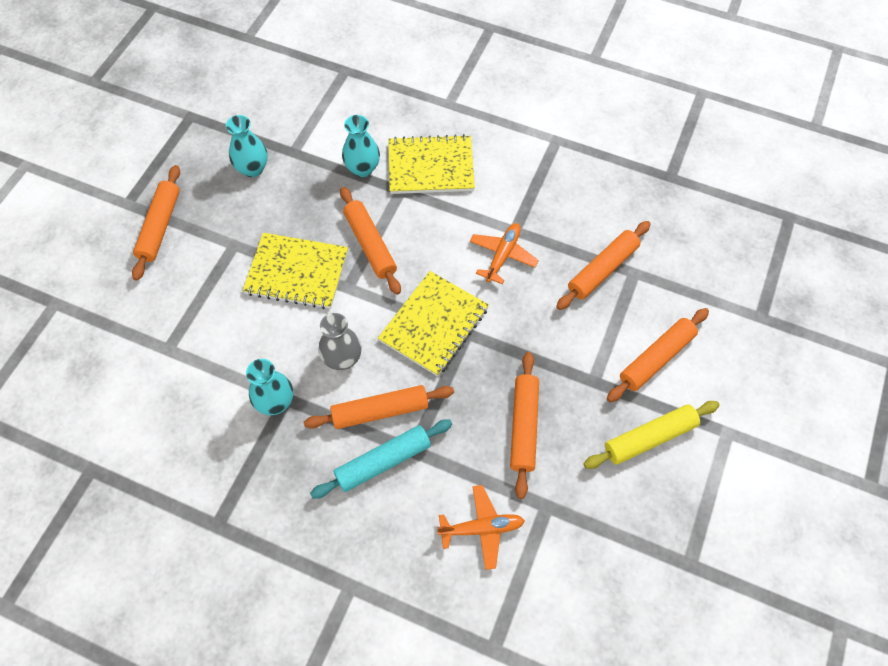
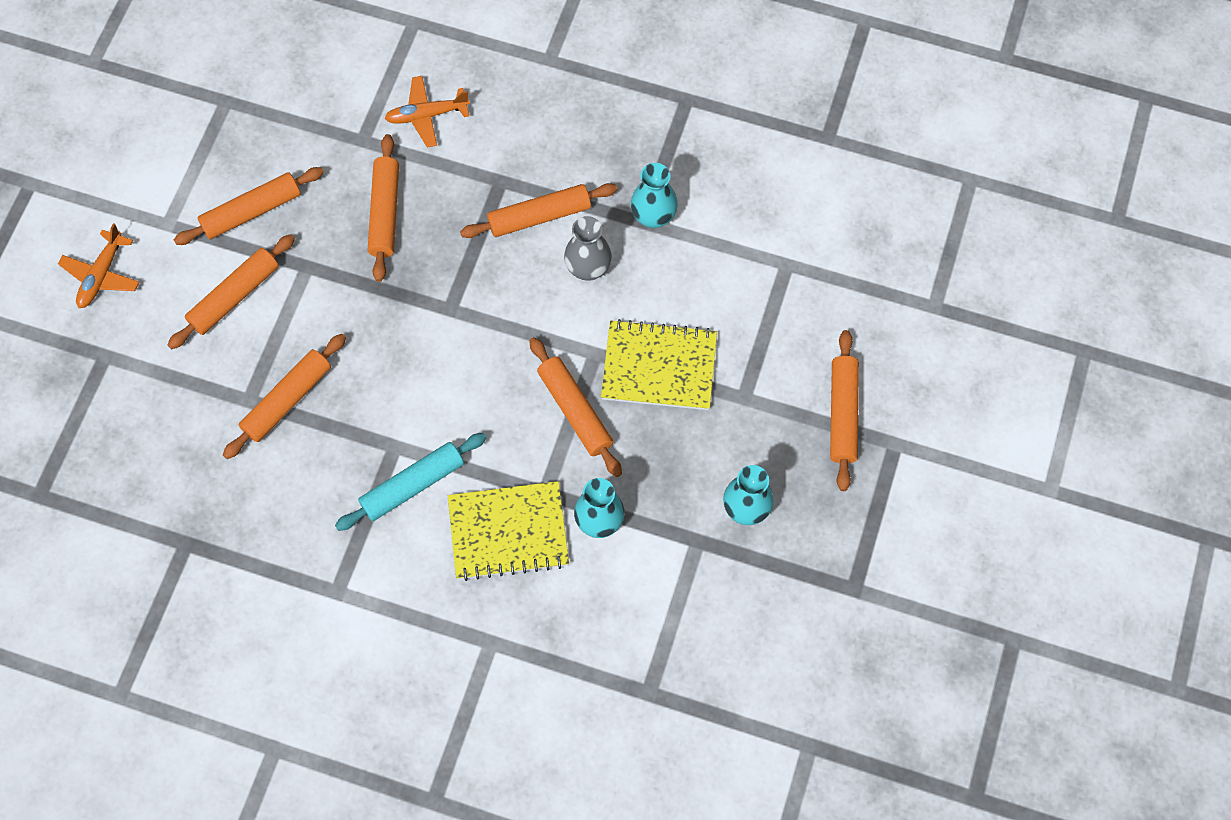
camera: 175 degrees right, 5 degrees up
turquoise rolling pin [310,419,452,499] -> turquoise rolling pin moved to [335,433,486,531]
yellow notebook [378,271,489,376] -> none
orange plane [470,223,539,284] -> orange plane moved to [58,223,139,308]
yellow rolling pin [583,401,720,469] -> orange rolling pin [174,167,324,245]

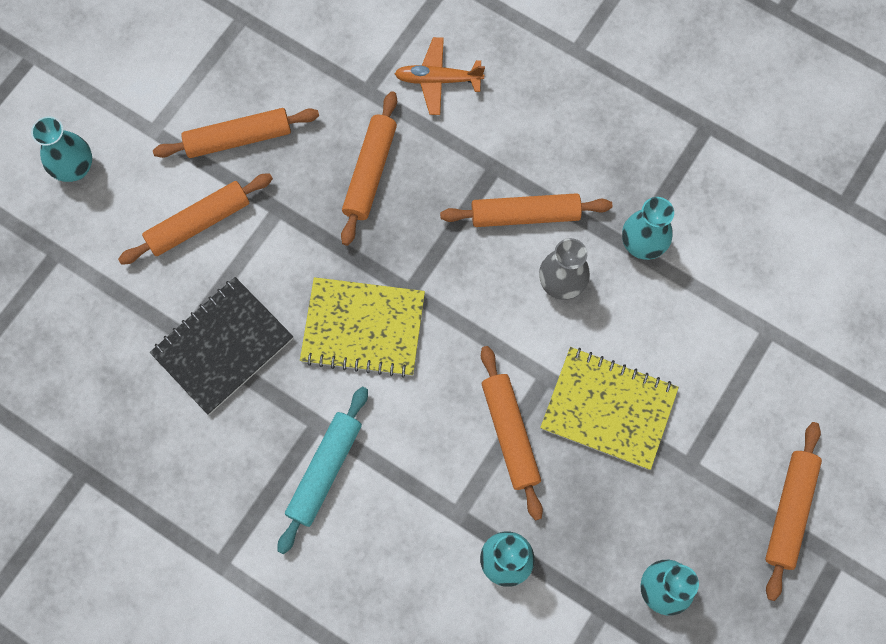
camera: 15 degrees right, 5 degrees up
orange plane [58,223,139,308] -> turquoise vase [31,116,92,182]
orange rolling pin [223,334,346,459] -> black notebook [150,277,293,415]
turquoise rolling pin [335,433,486,531] -> turquoise rolling pin turned 45 degrees counterclockwise [277,387,368,554]
yellow notebook [448,481,569,581] -> yellow notebook moved to [300,277,425,378]

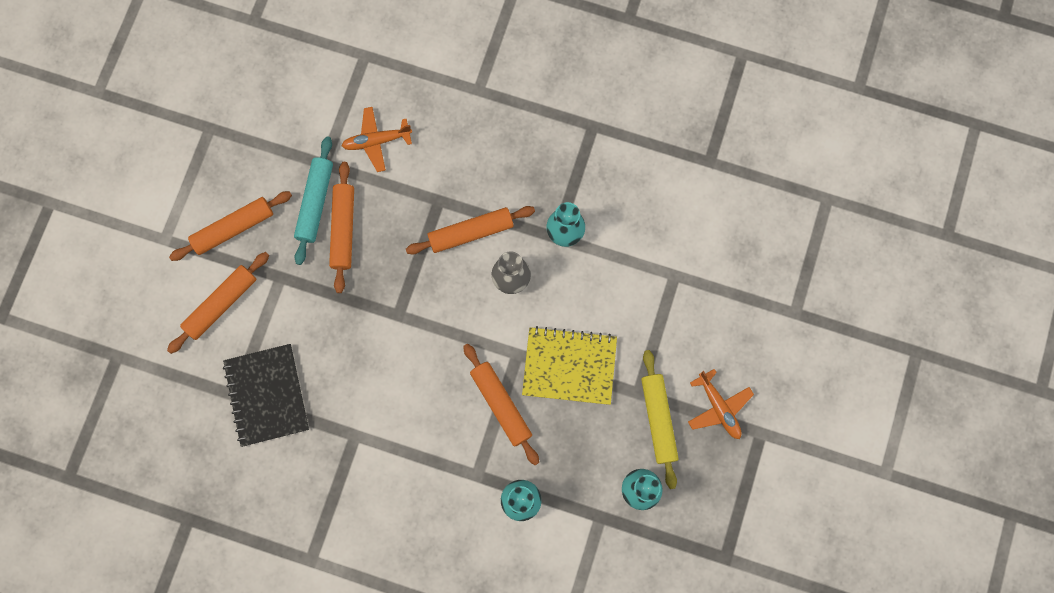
camera: 15 degrees left, 5 degrees up
turquoise vase [31,116,92,182] -> none
black notebook [150,277,293,415] -> black notebook turned 45 degrees counterclockwise [223,344,309,447]
turquoise rolling pin [277,387,368,554] -> turquoise rolling pin moved to [294,136,333,265]
yellow notebook [300,277,425,378] -> none
orange rolling pin [765,422,822,601] -> orange plane [688,369,754,439]
none -> yellow rolling pin [641,350,679,489]

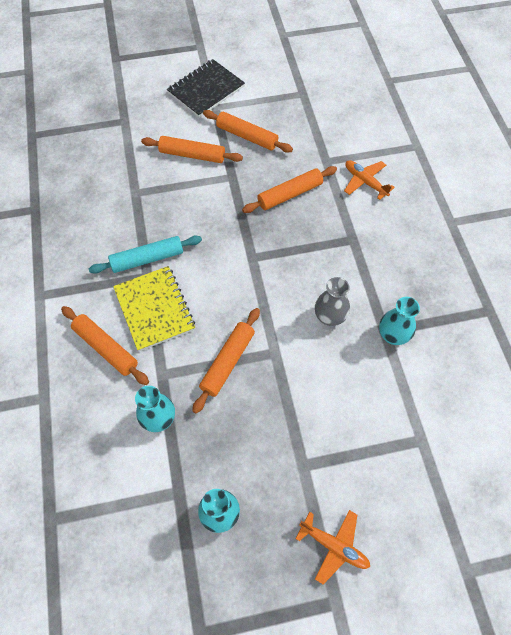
camera: 60 degrees right, 15 degrees down
black notebook [223,344,309,447] -> black notebook moved to [167,59,245,118]
turquoise rolling pin [294,136,333,265] -> turquoise rolling pin moved to [89,236,202,274]
orange rolling pin [406,206,535,255] -> orange rolling pin moved to [61,306,149,385]
yellow notebook [522,326,617,405] -> yellow notebook moved to [113,266,195,351]
yellow rolling pin [641,350,679,489] -> none
orange plane [688,369,754,439] -> orange plane turned 90 degrees counterclockwise [295,510,370,584]

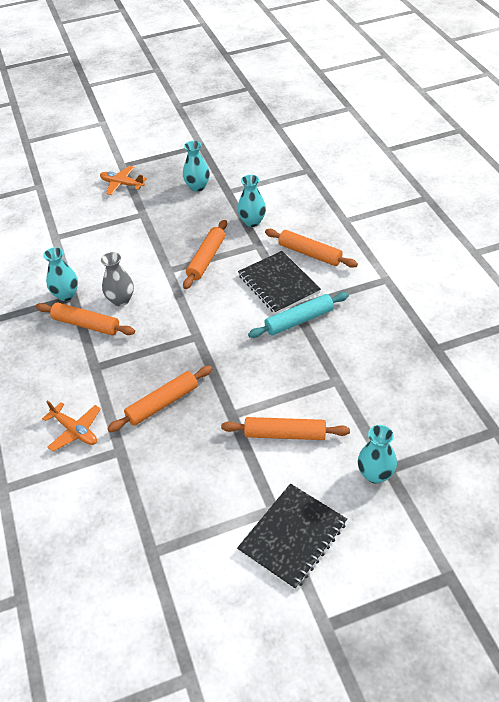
camera: 175 degrees right, 15 degrees down
yellow notebook [113,266,195,351] -> black notebook [238,251,321,314]
orange rolling pin [203,110,293,153] -> orange rolling pin moved to [36,302,135,335]
none -> turquoise vase [358,425,397,484]

